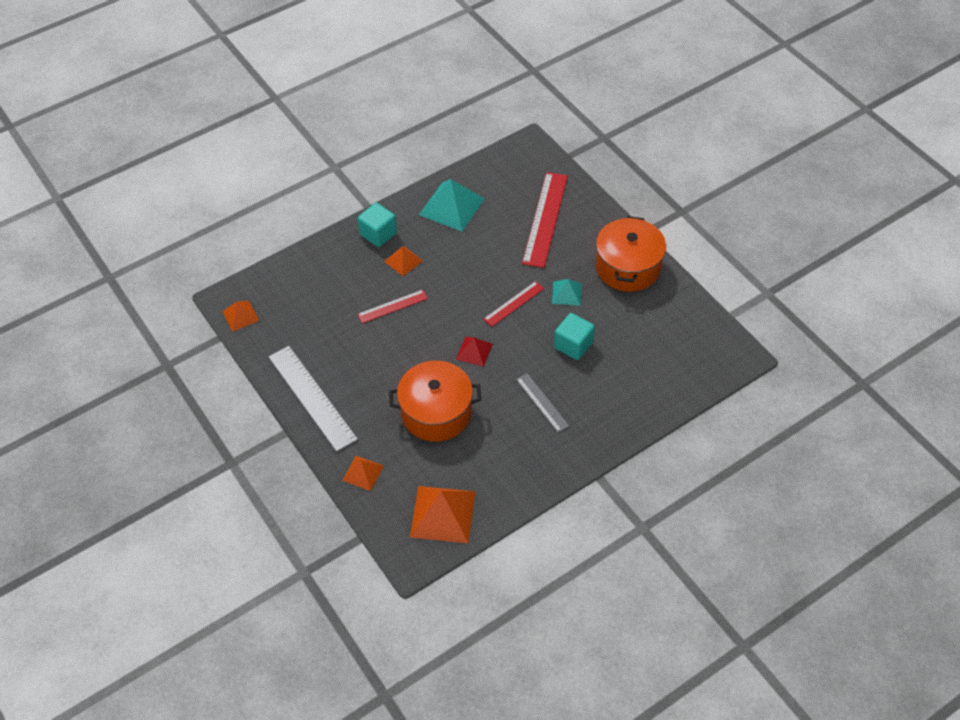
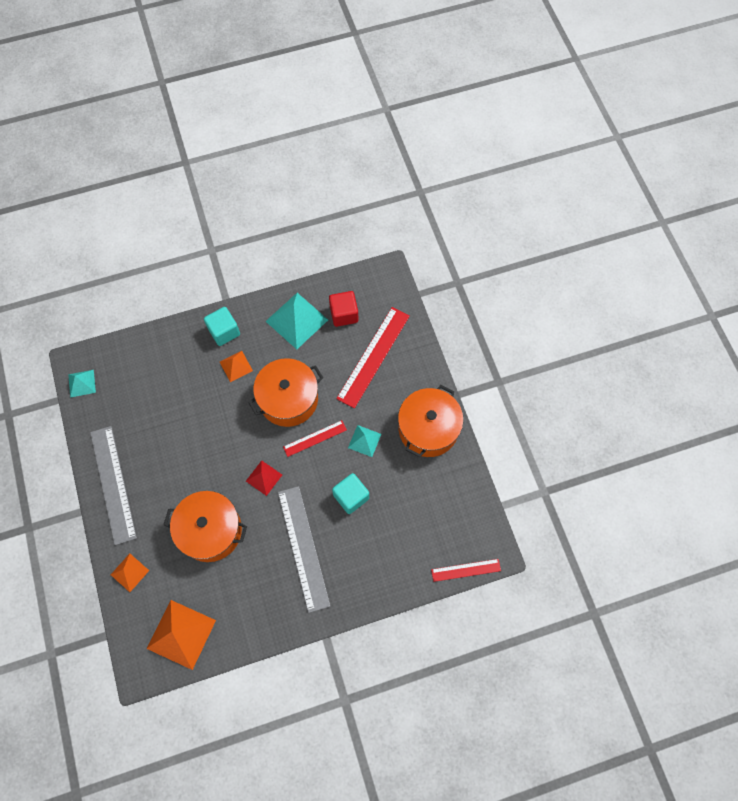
camera: 15 degrees right, 15 degrees up
orange pyramid [222,301,259,332] -> turquoise pyramid [68,370,96,398]
red ruler [357,290,428,324] -> red ruler moved to [431,559,501,582]
grey ruler [516,373,569,433] -> grey ruler [278,486,330,613], size x1.83
none -> orange pot [248,358,323,427]
none -> red cube [329,291,358,327]

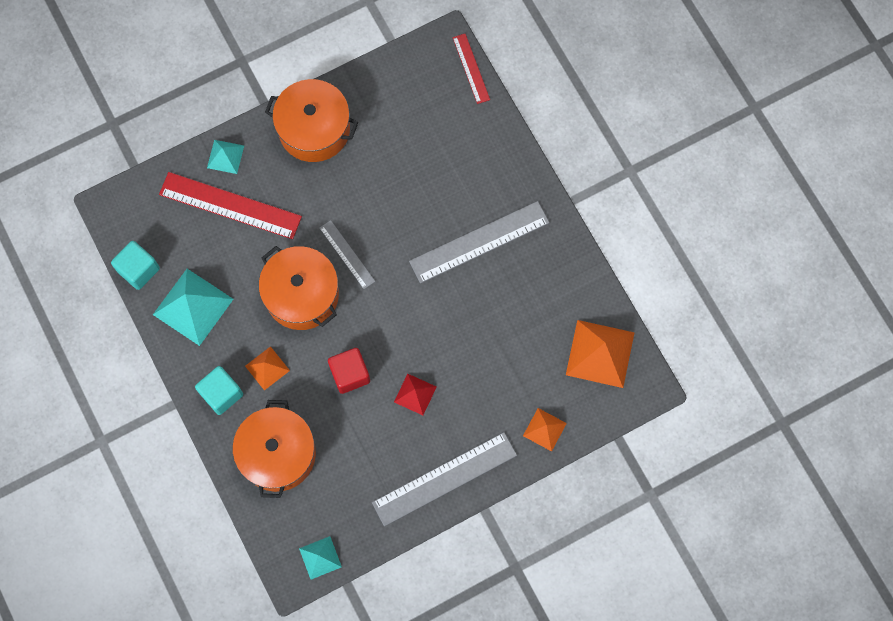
camera: 100 degrees left, 5 degrees up
orange pot [163,491,247,562] -> orange pot moved to [233,400,316,498]
red pyramid [246,460,282,496] -> red pyramid moved to [394,374,437,415]
red ruler [283,420,347,457] -> grey ruler [319,220,375,289]
red cube [329,291,358,327] -> red cube moved to [328,348,370,394]
turquoise cube [332,473,369,514] -> turquoise cube moved to [111,241,160,290]
turquoise pyramid [348,425,381,457] -> turquoise pyramid moved to [207,140,244,174]

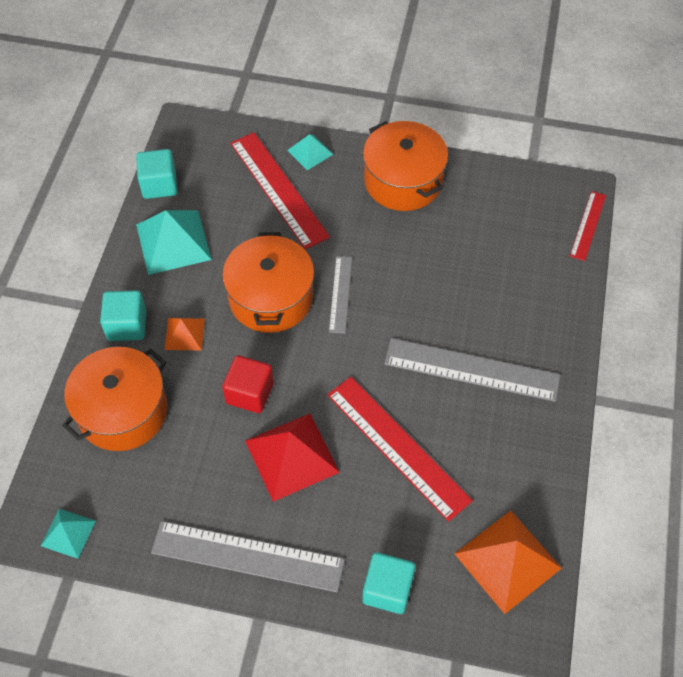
camera: 40 degrees right, 15 degrees down
red pyramid [394,374,437,415] -> red pyramid [245,413,340,502], size x1.82
orange pyramid [523,408,567,451] -> turquoise cube [362,552,415,614]
none -> red ruler [327,376,473,522]

